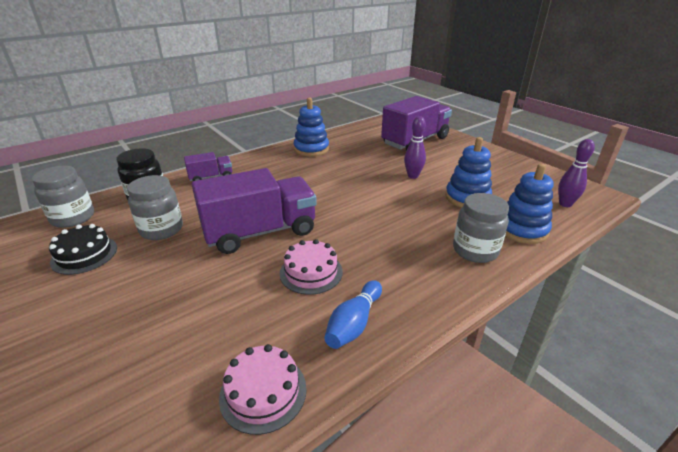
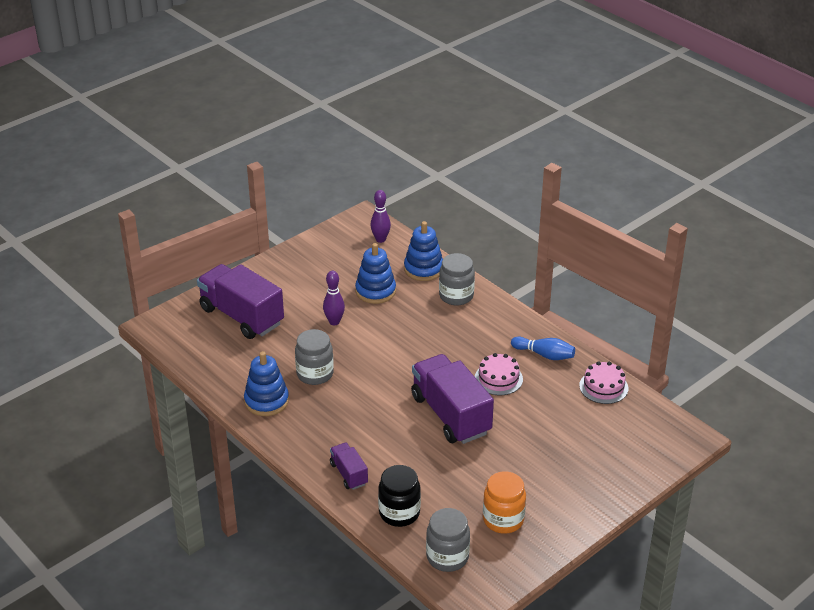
camera: 95 degrees left, 5 degrees up
black cake [49,224,117,275] -> orange jar [483,471,526,534]
grey jar [127,175,183,240] -> grey jar moved to [295,329,334,385]

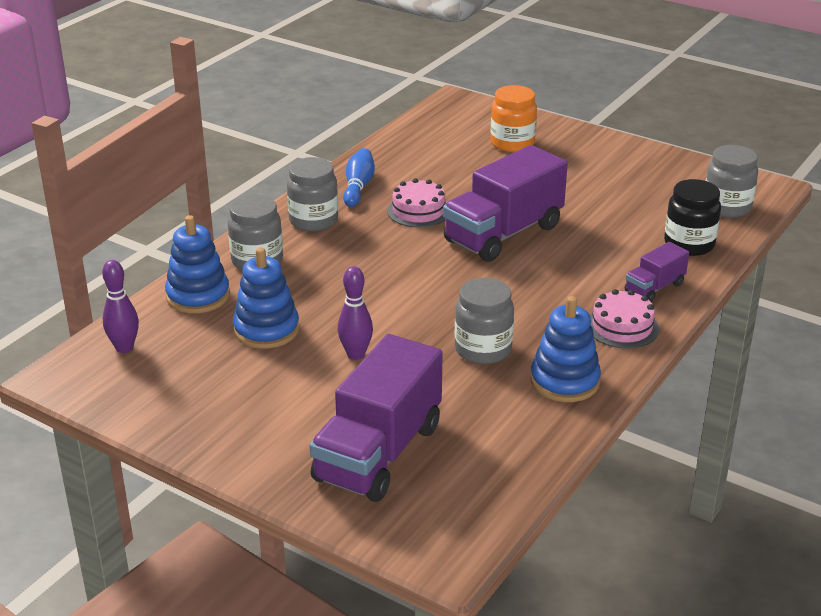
camera: 105 degrees left, 5 degrees down
orange jar [483,471,526,534] -> orange jar moved to [490,85,537,152]
pink cake [579,361,628,404] -> pink cake moved to [590,289,659,349]
none -> grey jar [287,157,338,232]

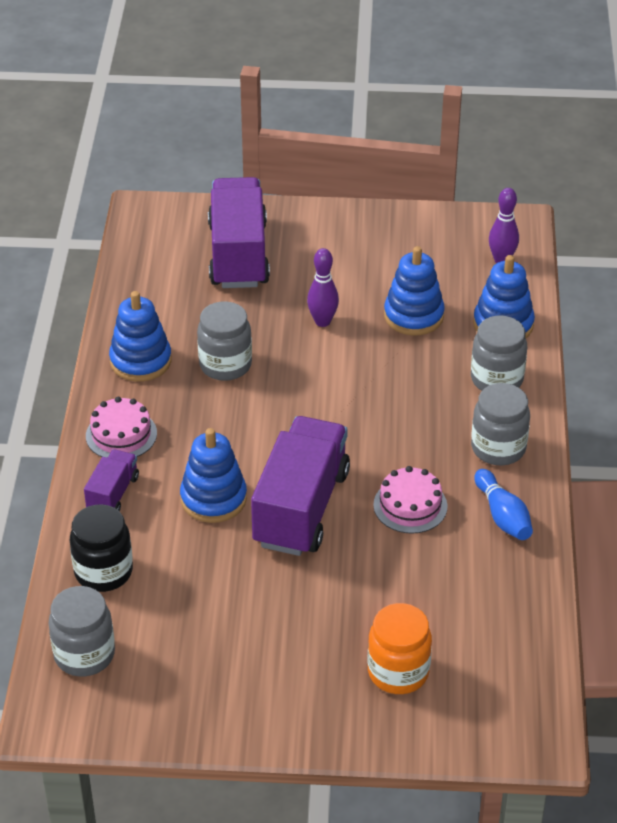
camera: 150 degrees right, 10 degrees up
none -> blue stacking toy [180,428,247,523]

